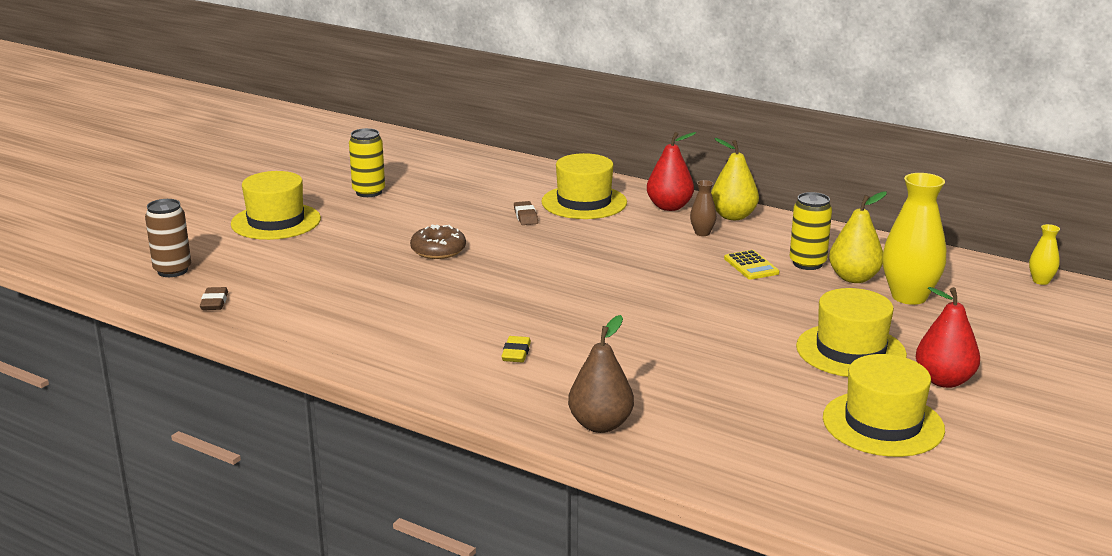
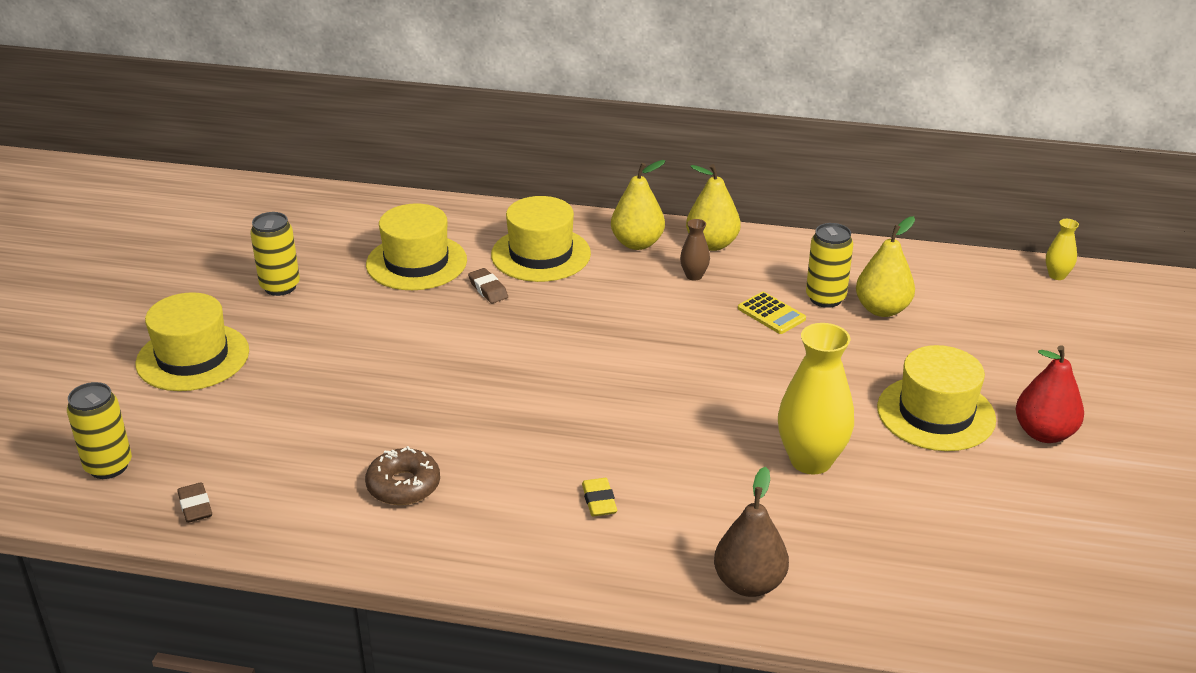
camera: 20 degrees left, 10 degrees up
brown can [145,199,191,277] -> yellow can [67,382,132,479]
brown donut [410,225,466,259] -> brown donut moved to [365,446,440,505]
red pear [647,132,696,211] -> yellow pear [611,160,665,250]
yellow hat [823,354,945,457] -> yellow hat moved to [366,203,467,290]
yellow vase [883,173,946,305] -> yellow vase moved to [778,323,854,474]

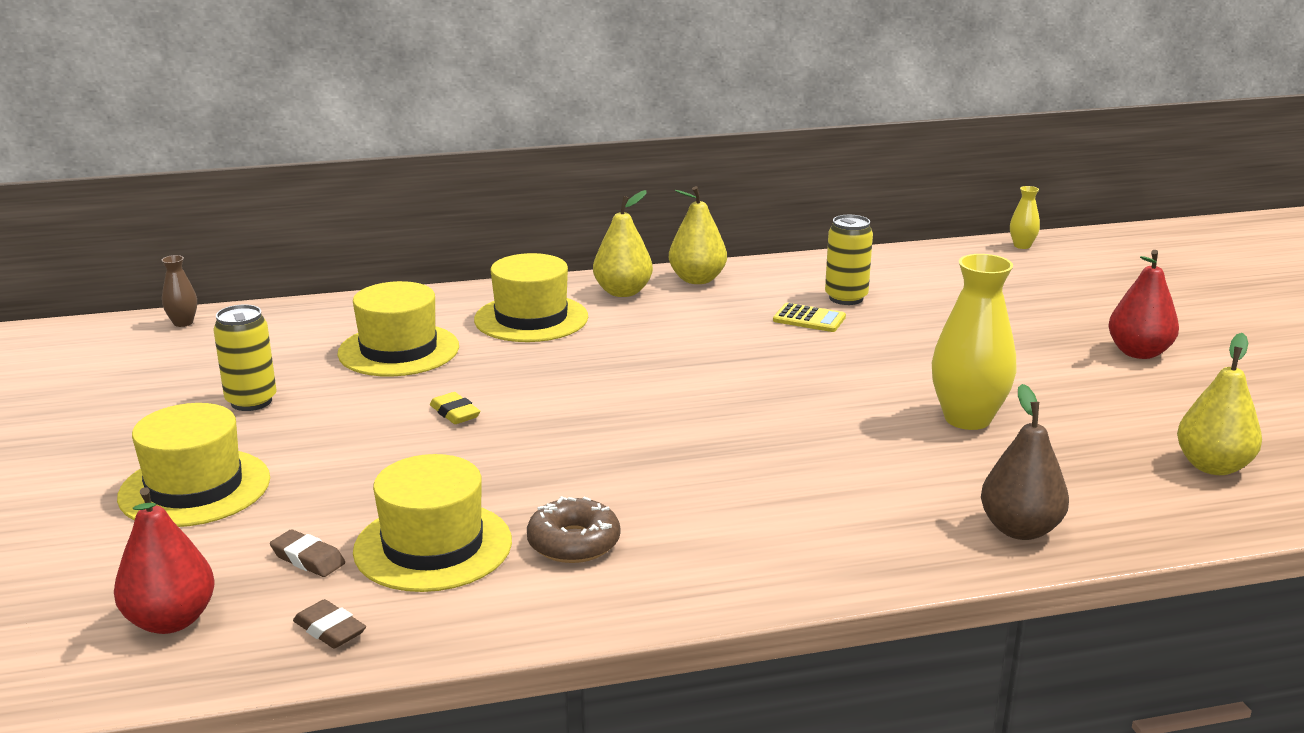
camera: 25 degrees left, 10 degrees down
yellow can [67,382,132,479] -> red pear [114,487,215,634]
brown eraser [468,268,508,303] -> brown eraser moved to [270,529,345,577]
yellow eraser [582,478,617,516] -> yellow eraser moved to [430,392,480,424]
brown vase [680,219,710,281] -> brown vase moved to [161,255,197,327]
yellow pear [856,216,915,317] -> yellow pear moved to [1177,333,1262,475]
yellow hat [877,345,996,451] -> yellow hat moved to [353,454,512,592]

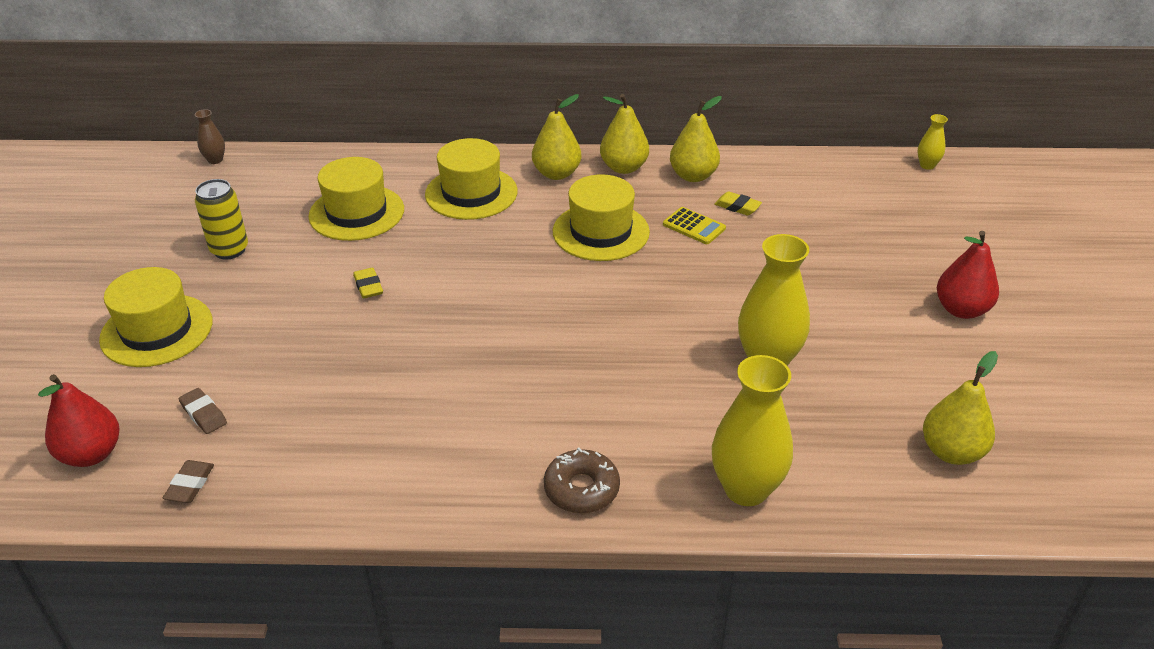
camera: 15 degrees right, 15 degrees up
brown eraser [293,599,366,648] -> brown eraser turned 45 degrees clockwise [163,460,214,503]
yellow hat [353,454,512,592] -> yellow hat moved to [553,174,650,261]
brown donut [527,496,620,563] -> brown donut moved to [544,448,620,513]
yellow can [825,215,873,305] -> yellow eraser [714,191,762,215]
brown pear [981,384,1069,540] -> yellow vase [712,355,793,506]
none -> yellow pear [670,96,722,182]

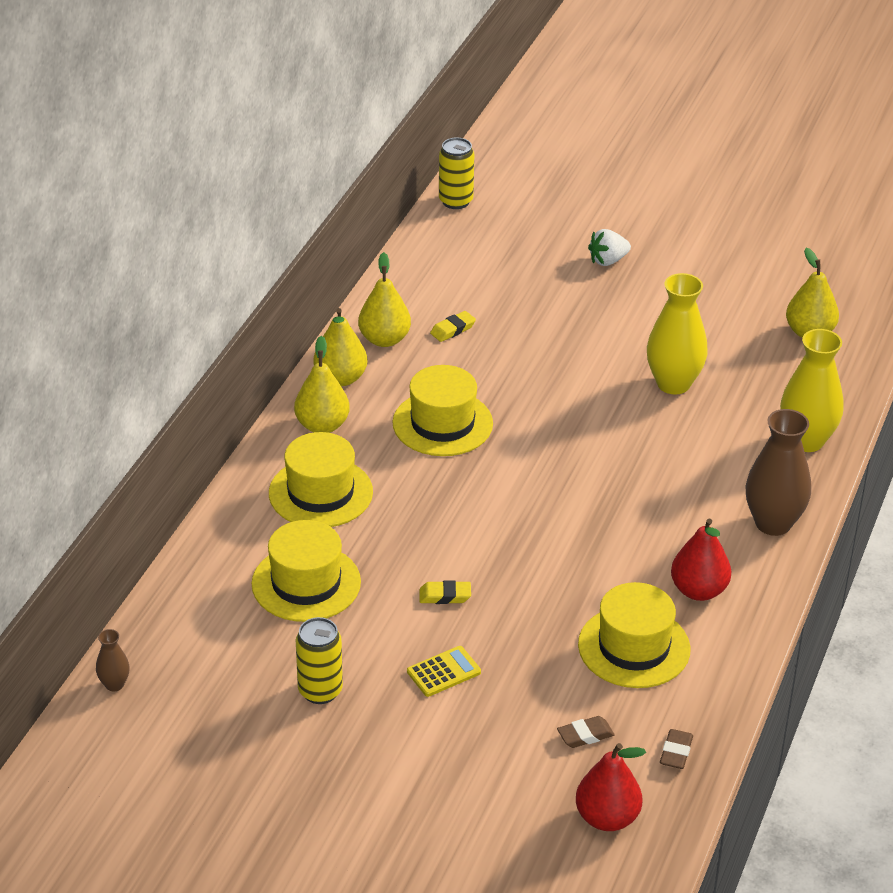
camera: 70 degrees left, 0 degrees up
yellow hat [99,267,212,367] -> yellow hat moved to [578,582,690,688]
brown eraser [163,460,214,503] -> brown eraser turned 75 degrees clockwise [660,729,693,769]
brown donut [544,448,620,513] -> brown vase [745,409,811,536]
yellow calculator [663,207,726,244] -> yellow calculator moved to [407,646,481,697]
yellow vase [917,114,948,170] -> yellow can [439,138,474,209]
red pear [937,231,999,319] -> red pear moved to [671,519,731,601]
none -> white strawberry [588,229,631,266]

